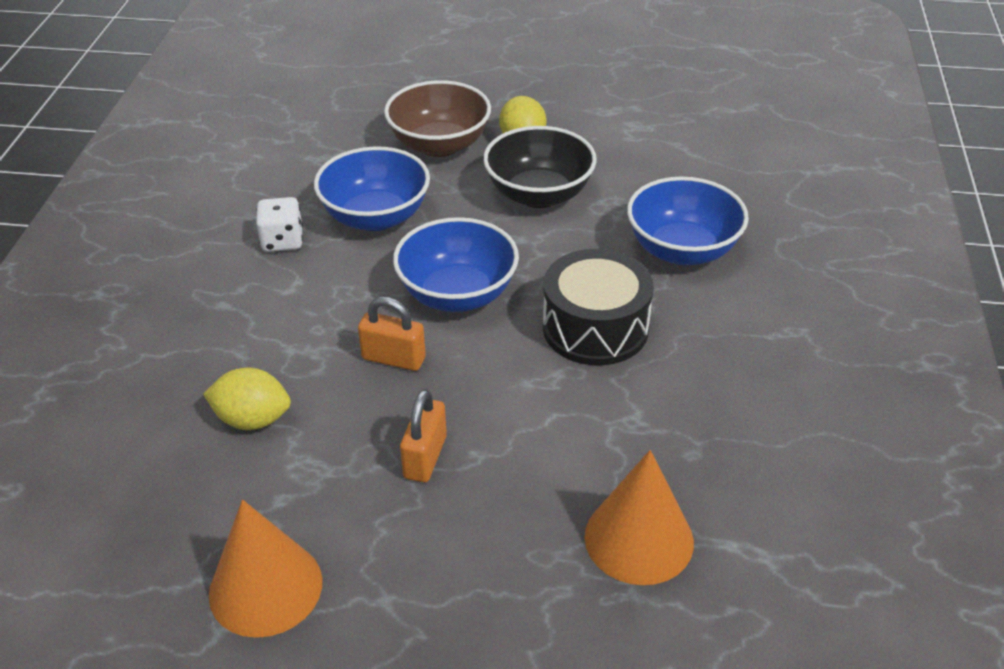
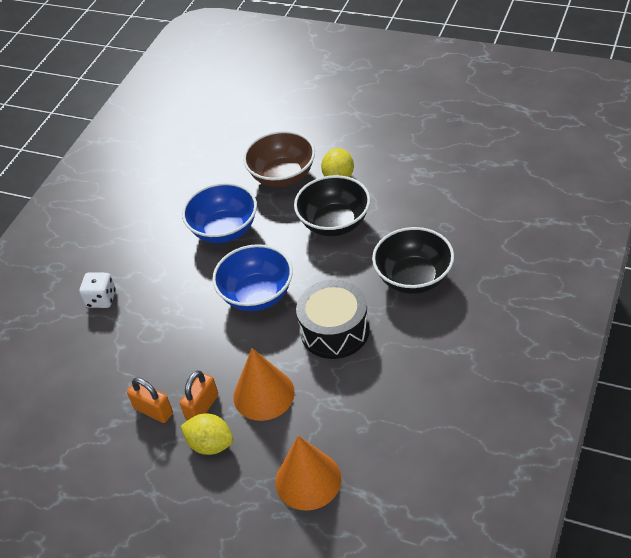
camera: 20 degrees right, 5 degrees up
yellow lemon [203,367,291,430] -> yellow lemon moved to [181,413,233,455]
orange cone [209,500,322,638] -> orange cone moved to [234,348,295,421]
white dice [256,197,303,252] -> white dice moved to [79,272,116,308]
orange padlock [358,297,426,371] -> orange padlock moved to [127,377,173,423]
blue bowl [627,177,749,265] -> black bowl [372,227,454,294]

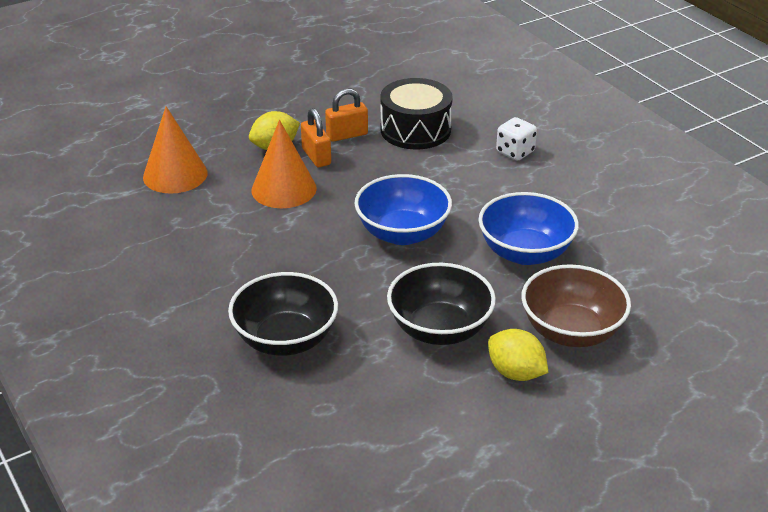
camera: 120 degrees right, 10 degrees down
black drum [296,280,370,359] -> black drum moved to [380,78,453,149]

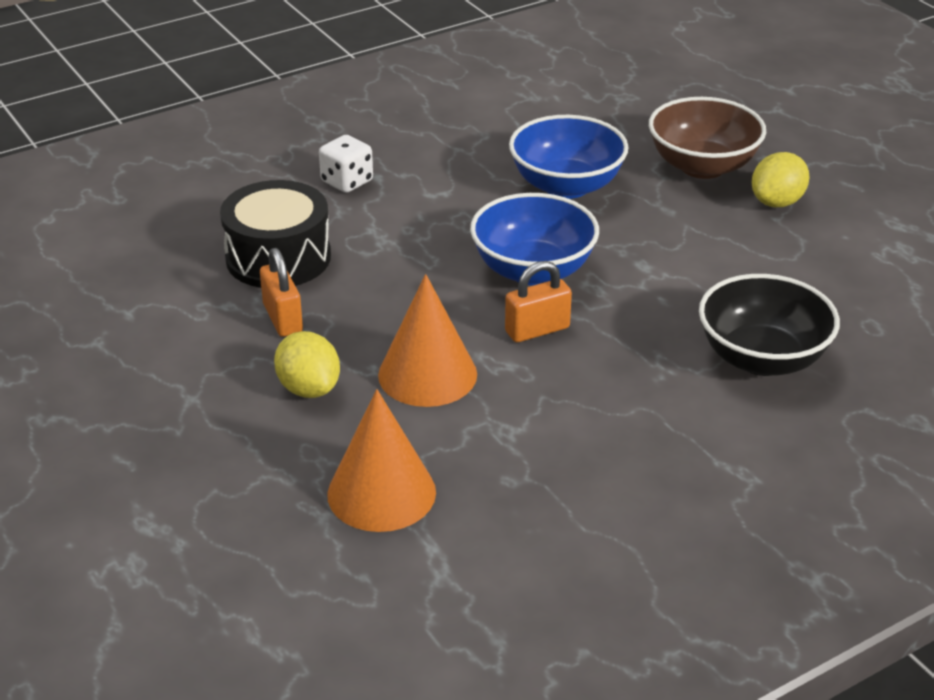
camera: 90 degrees left, 0 degrees up
orange padlock [301,108,331,167] -> orange padlock moved to [505,261,572,342]
black bowl [387,263,496,345] -> none

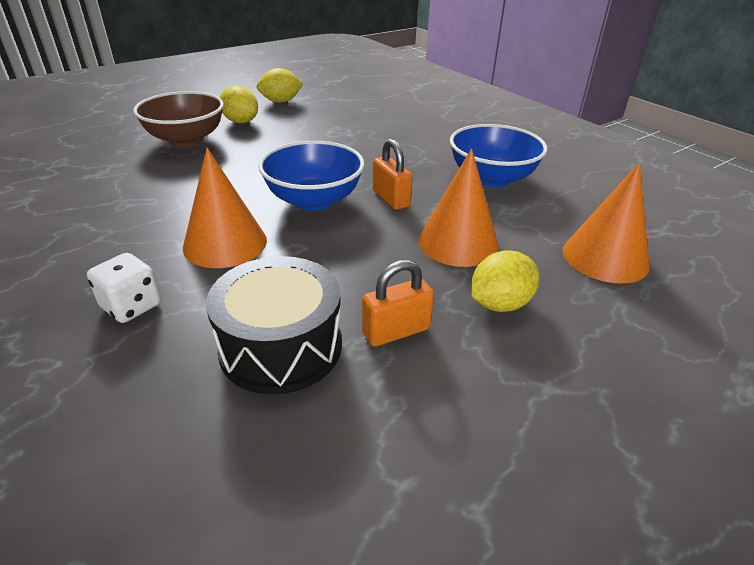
camera: 95 degrees left, 0 degrees up
blue bowl [509,115,628,199] -> blue bowl moved to [450,124,547,187]
black bowl [699,274,840,376] -> none
none -> orange cone [183,148,267,268]
none -> yellow lemon [257,68,303,103]

